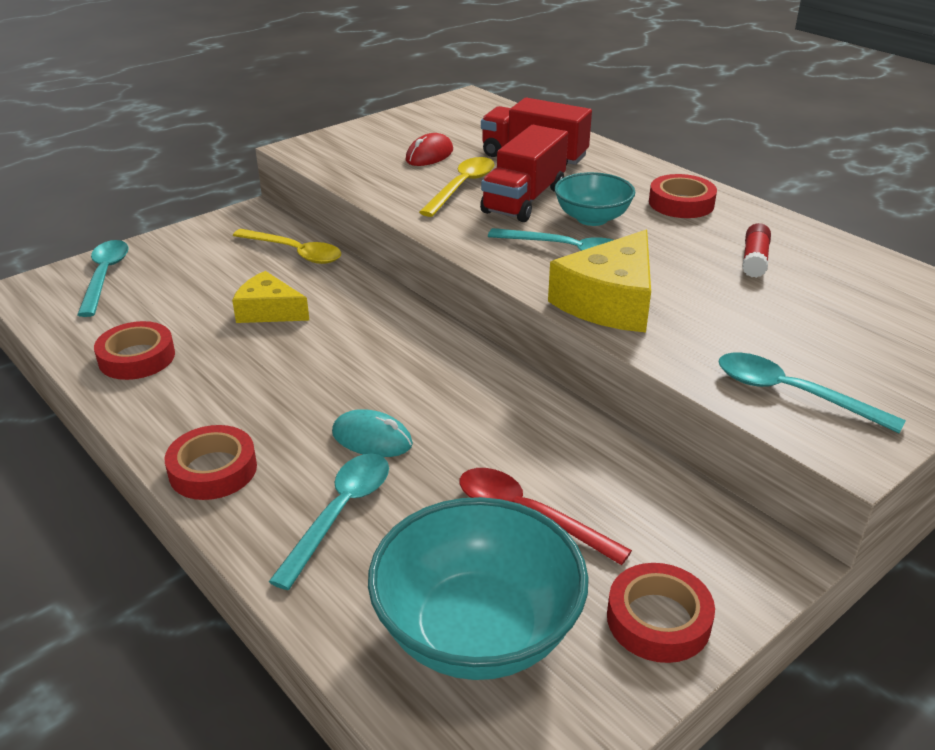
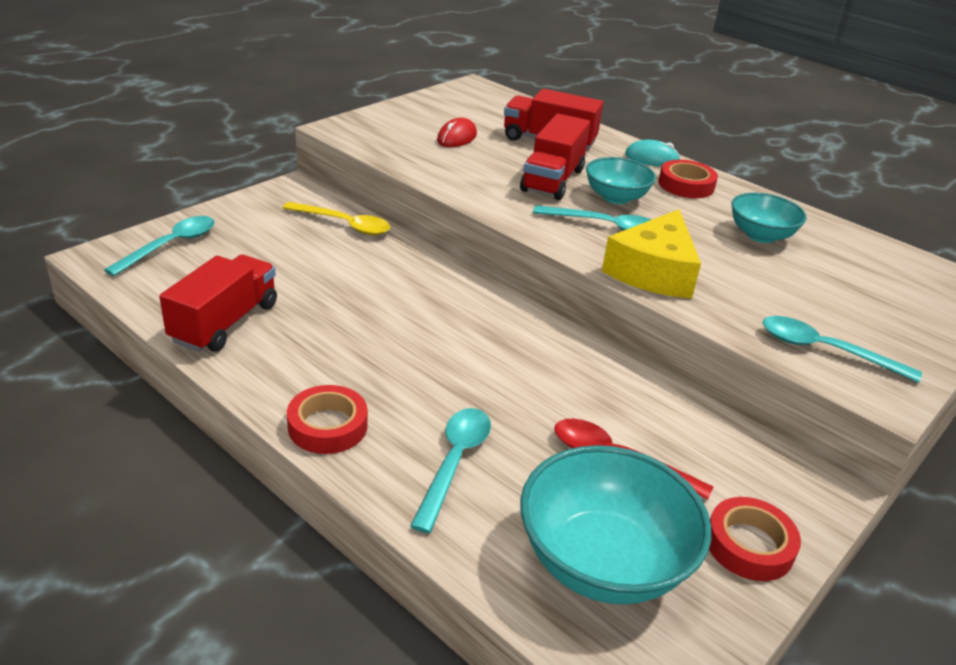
camera: 10 degrees left, 0 degrees up
turquoise spoon [77,240,129,317] -> turquoise spoon turned 45 degrees clockwise [104,216,215,276]
red tape [94,321,175,380] -> red truck [159,255,277,352]
yellow cheese [232,271,310,323] -> none
turquoise mouse [332,409,413,457] -> turquoise mouse moved to [625,140,681,167]
yellow spoon [419,157,495,217] -> none
red glue stick [742,223,771,278] -> turquoise bowl [731,193,807,243]

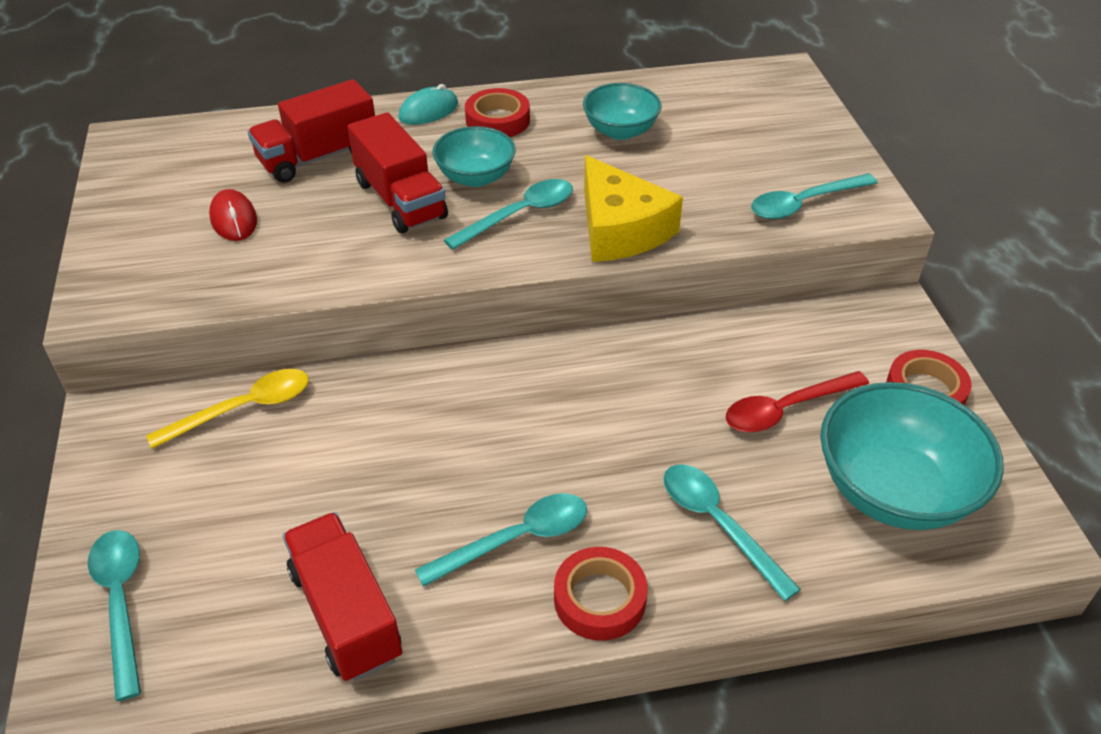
camera: 50 degrees left, 10 degrees up
none -> turquoise spoon [415,493,587,587]

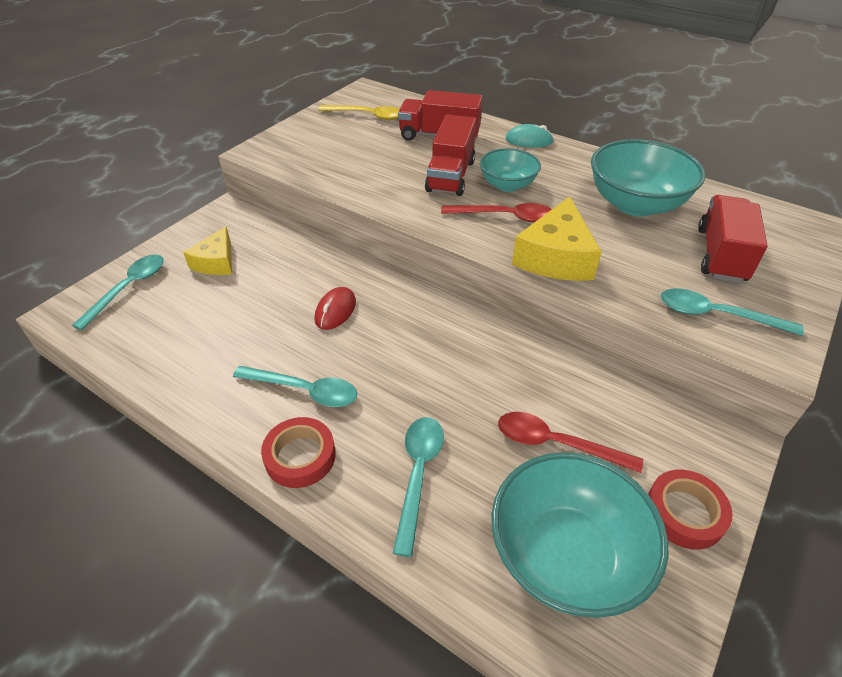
camera: 45 degrees right, 0 degrees up
yellow spoon [146,369,309,449] -> yellow spoon moved to [318,105,399,120]
red mouse [209,189,257,241] -> red mouse moved to [315,287,356,330]
red truck [283,512,402,681] -> red truck moved to [698,195,768,283]
turquoise spoon [444,179,573,250] -> red spoon [441,203,552,222]
red tape [465,88,530,137] -> none
turquoise bowl [583,83,662,140] -> turquoise bowl [591,139,705,217], size x1.69
none -> yellow cheese [183,226,232,275]

